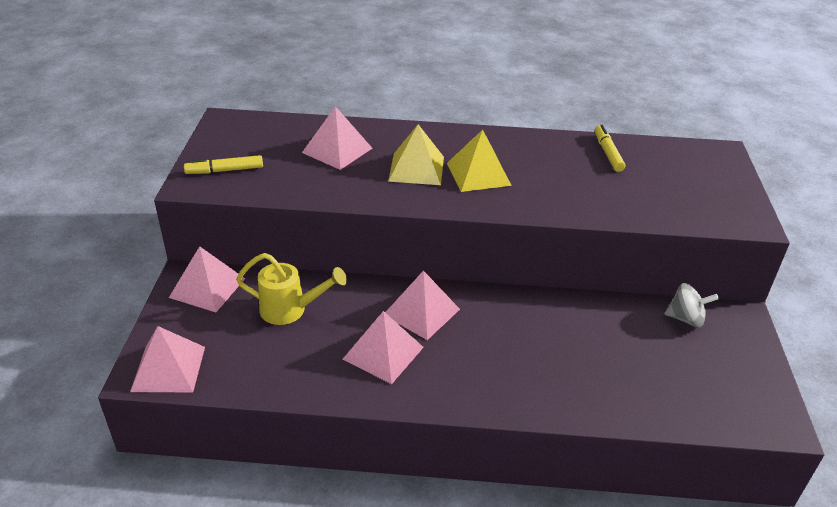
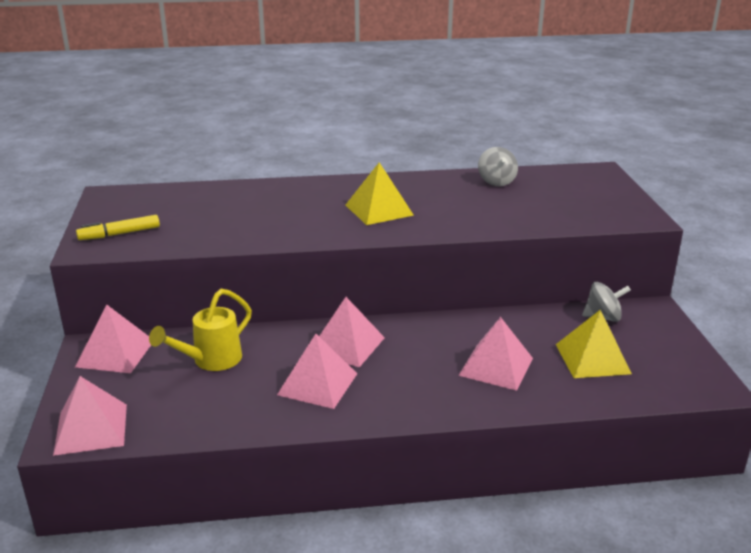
camera: 10 degrees left, 10 degrees down
yellow watering can [236,253,347,325] -> yellow watering can turned 135 degrees clockwise [149,289,252,371]
pink pyramid [302,106,372,170] -> pink pyramid moved to [458,317,533,391]
yellow pyramid [388,124,444,185] -> yellow pyramid moved to [556,310,632,378]
yellow marker [595,125,626,172] -> grey spinning top [478,147,518,186]

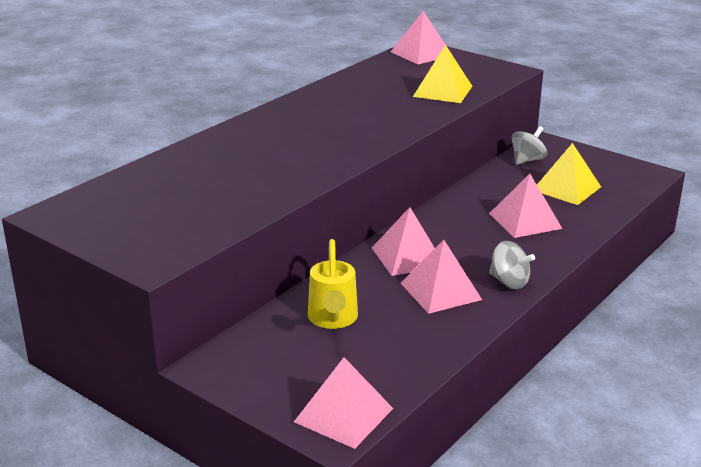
camera: 45 degrees left, 0 degrees up
pink pyramid [75,304,151,373] -> pink pyramid moved to [391,11,453,64]
yellow marker [76,215,160,240] -> none
yellow pyramid [345,162,414,225] -> yellow pyramid moved to [413,45,472,103]
grey spinning top [478,147,518,186] -> grey spinning top moved to [489,241,535,289]

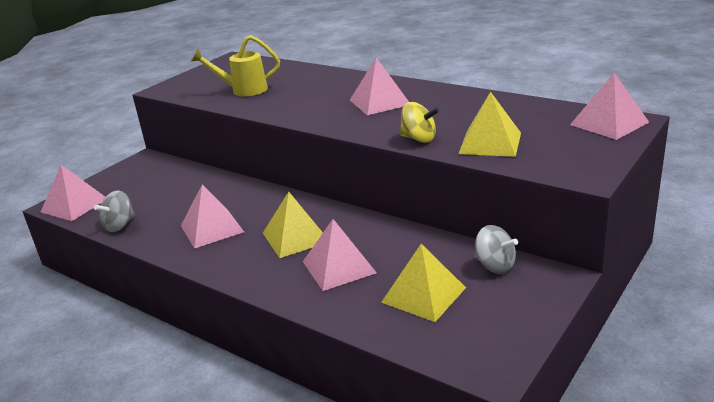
camera: 90 degrees right, 0 degrees up
yellow watering can [308,239,358,329] -> yellow watering can moved to [191,35,280,96]
pink pyramid [372,207,435,276] -> pink pyramid moved to [350,57,409,115]
grey spinning top [489,241,535,289] -> grey spinning top moved to [94,191,135,232]
none -> yellow pyramid [263,192,323,258]
none -> yellow spinning top [400,102,439,143]

